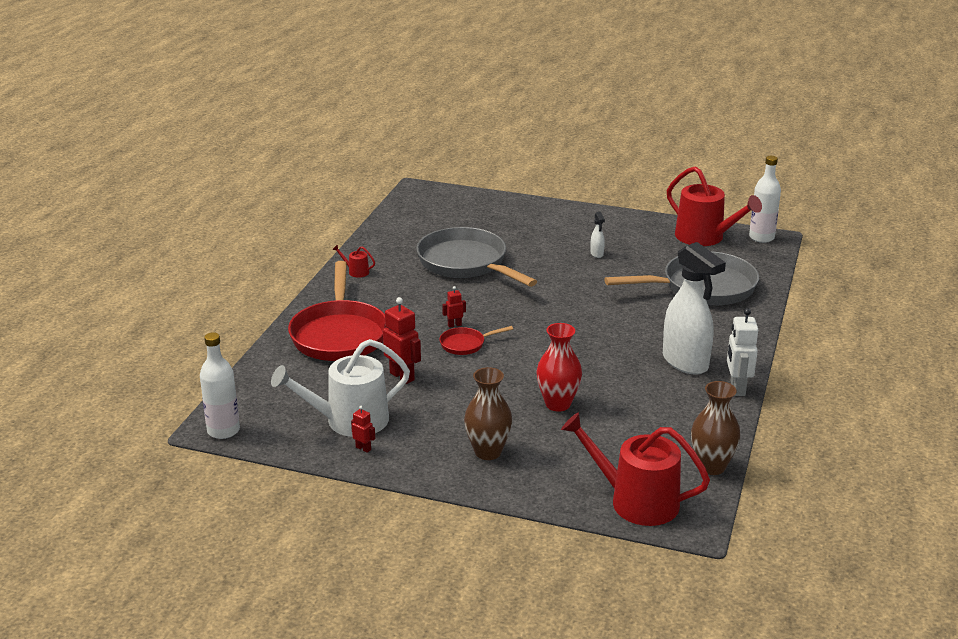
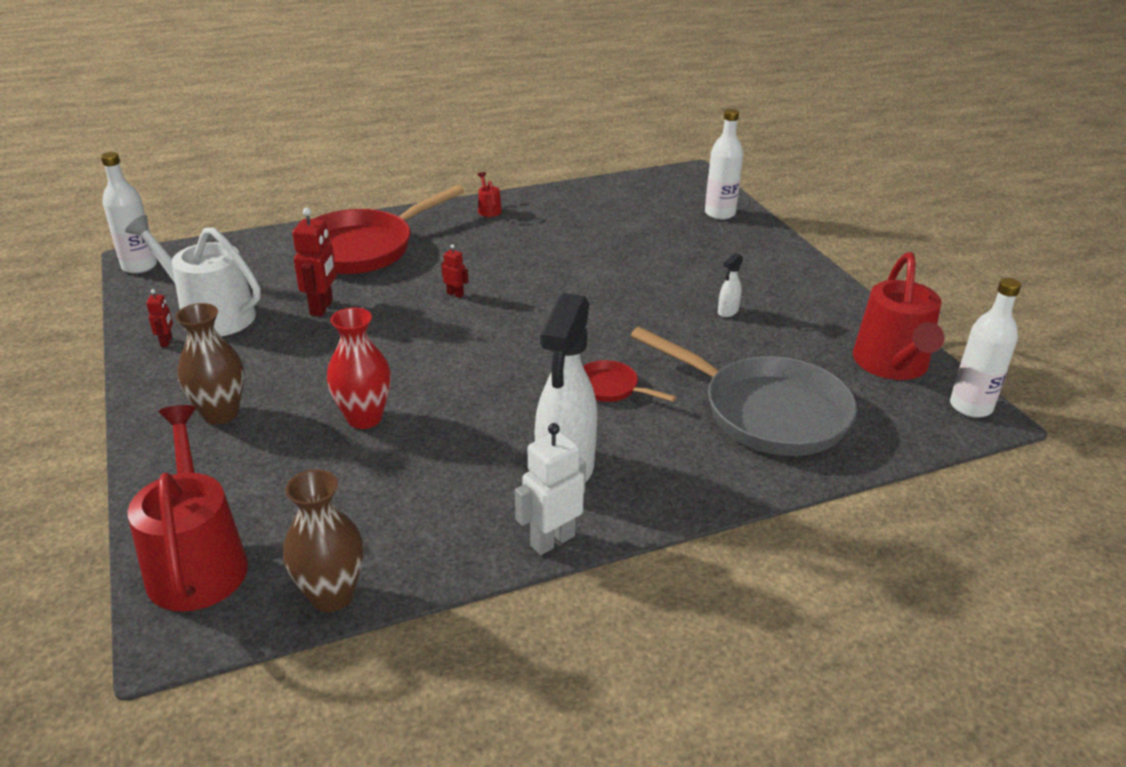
camera: 50 degrees right, 5 degrees up
grey pan [416,227,537,287] -> none
red pan [440,326,513,355] -> red pan moved to [583,360,676,402]
none -> white bottle [705,109,743,220]

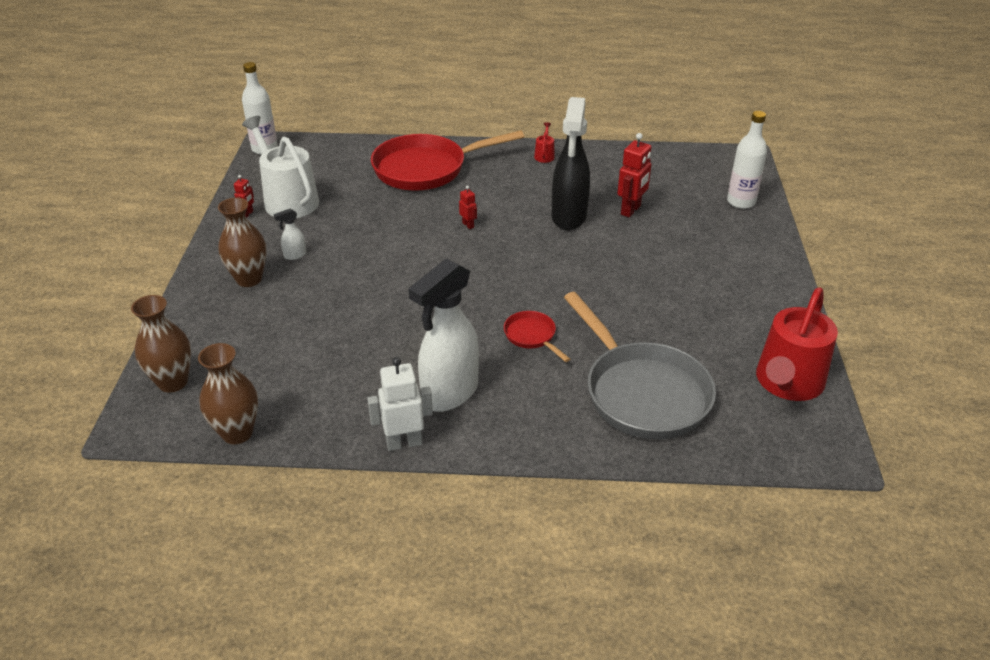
camera: 25 degrees right, 5 degrees up
red watering can [128,405,248,611] -> brown vase [131,295,191,393]
red robot [292,207,336,316] -> red robot moved to [617,133,651,217]
red vase [327,307,391,429] -> none
white spray bottle [718,253,743,317] -> white spray bottle moved to [274,209,306,260]
white bottle [950,278,1021,418] -> none
none -> black spray bottle [552,97,590,230]

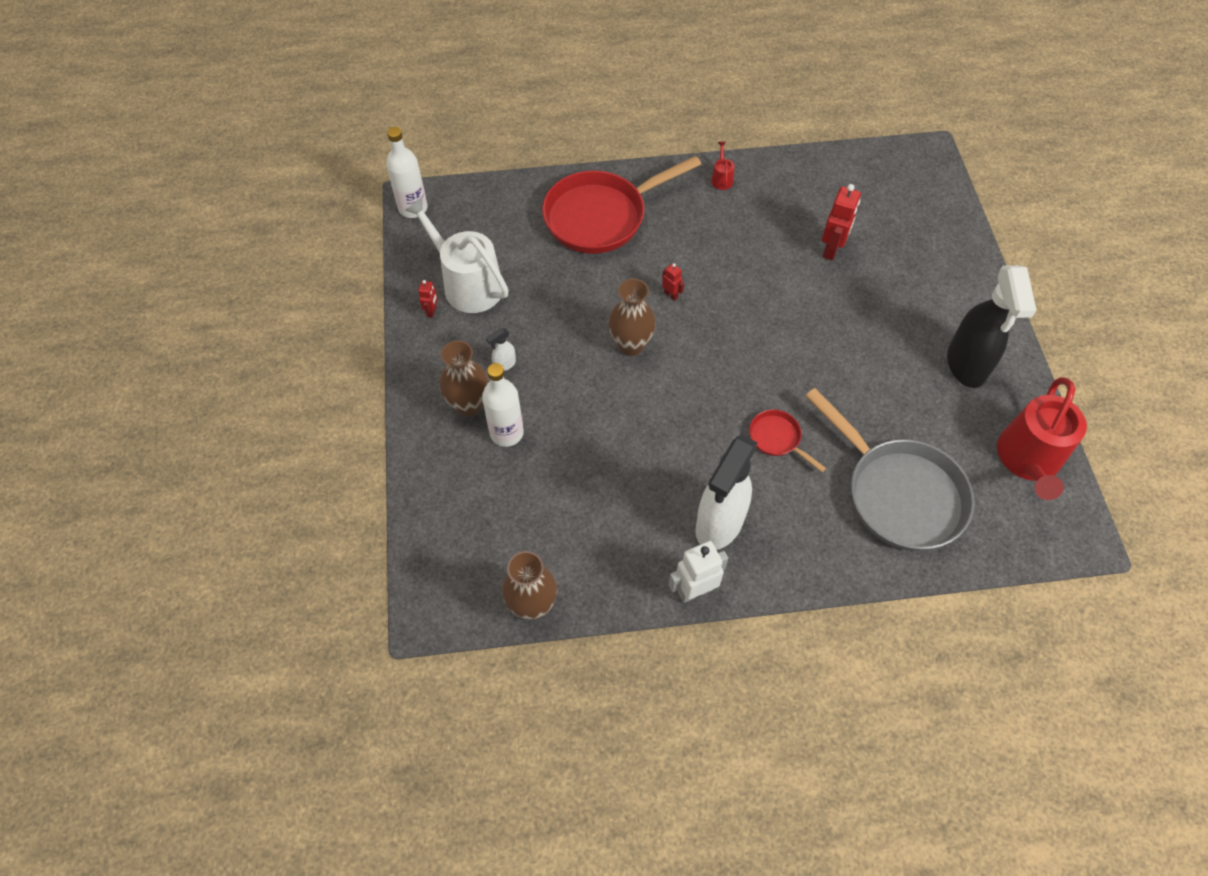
camera: 10 degrees left, 20 degrees up
brown vase [131,295,191,393] -> brown vase moved to [608,279,656,356]
black spray bottle [552,97,590,230] -> black spray bottle moved to [947,265,1037,388]
white bottle [727,111,767,209] -> white bottle moved to [482,363,524,447]

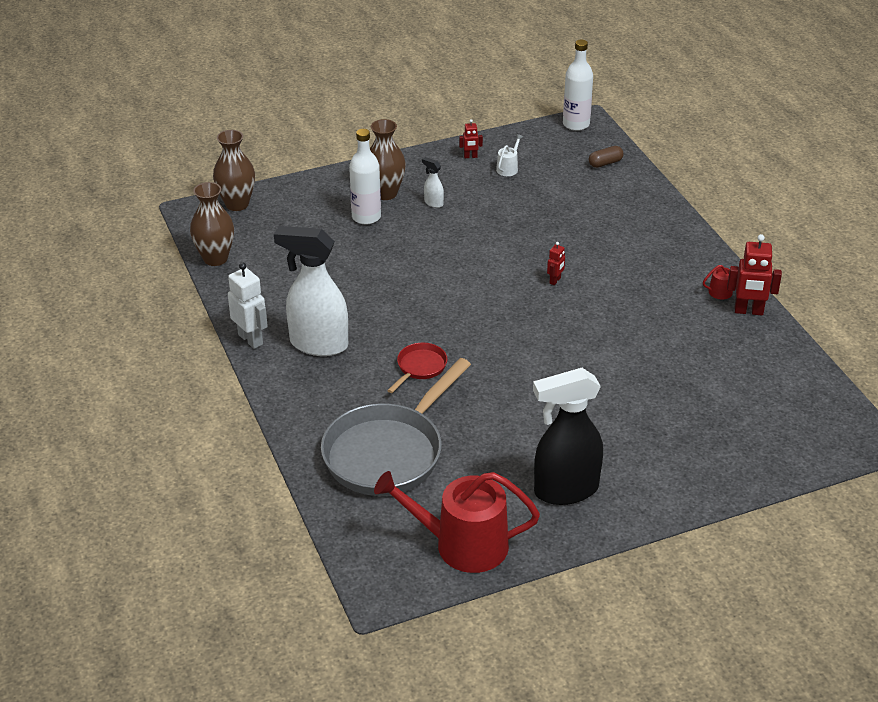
camera: 75 degrees right, 20 degrees down
white watering can [405,198,509,313] -> white watering can [496,134,523,176], size x0.41
red pan [542,156,701,254] -> none
brown vase [608,279,656,356] -> brown vase moved to [213,130,255,211]
red robot [822,184,861,260] -> red robot moved to [727,234,782,315]
none -> brown capsule [589,146,624,168]

